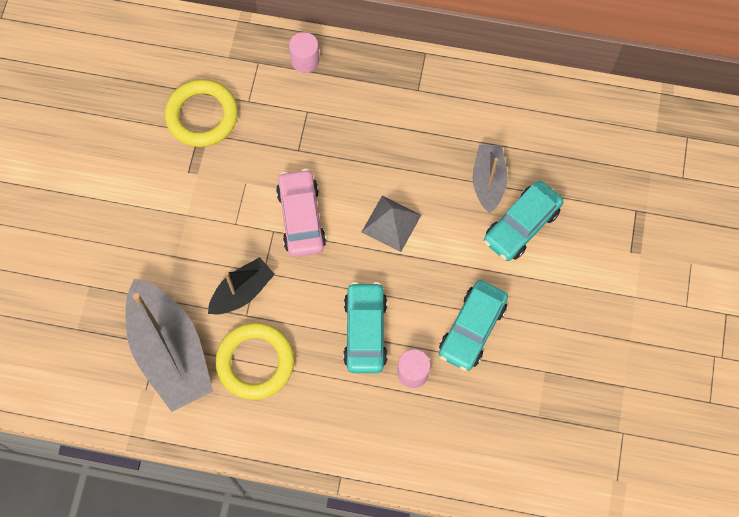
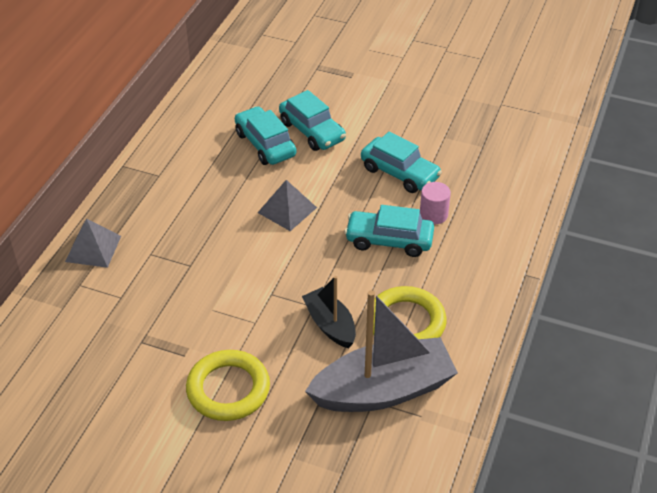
camera: 80 degrees left, 25 degrees down
yellow ring [164,79,238,147] -> yellow ring moved to [186,350,270,421]
pink car [276,169,326,257] -> none
pink cylinder [289,32,319,73] -> grey pyramid [65,218,121,268]
grey boat [473,144,508,213] -> turquoise car [235,106,296,165]

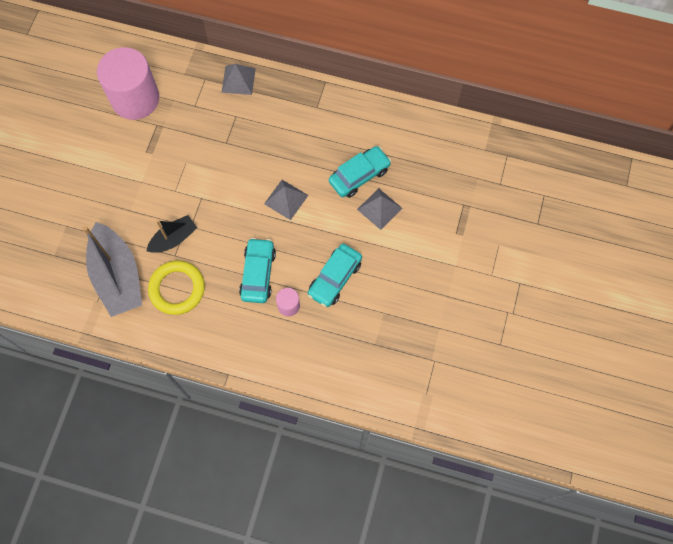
camera: 85 degrees right, 25 degrees up
yellow ring [186,350,270,421] -> none
turquoise car [279,90,346,151] -> grey pyramid [357,188,402,230]
none -> pink cylinder [97,47,159,120]

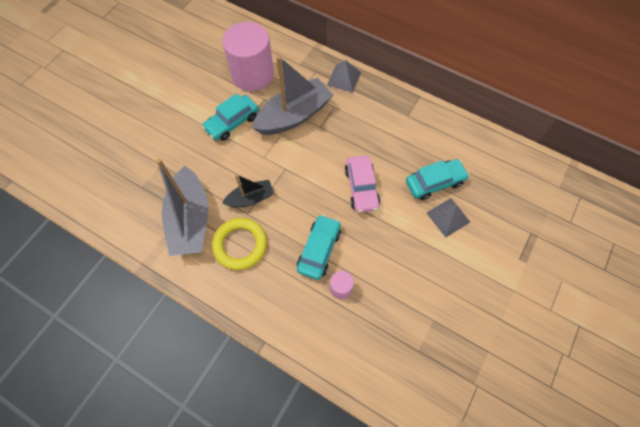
camera: 15 degrees right, 5 degrees down
grey pyramid [264,180,309,220] -> pink car [345,155,380,213]
turquoise car [308,244,362,307] -> turquoise car moved to [202,93,259,141]
none -> grey boat [252,56,333,135]

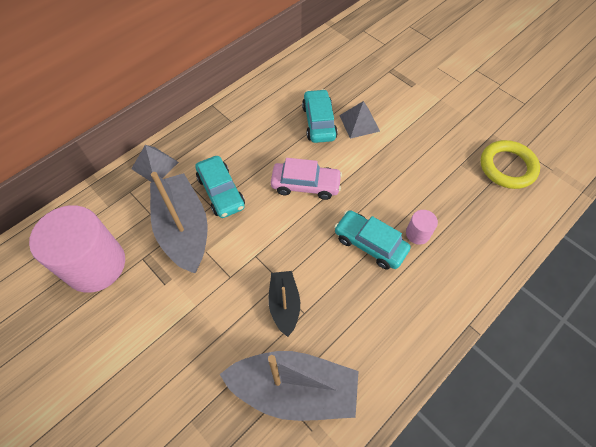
camera: 75 degrees left, 5 degrees down
turquoise car [202,93,259,141] -> turquoise car moved to [195,156,245,218]
yellow ring [212,218,267,270] -> yellow ring moved to [480,140,540,189]

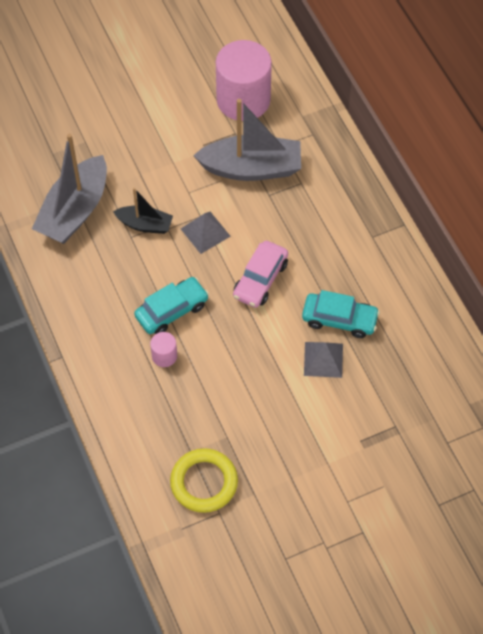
camera: 110 degrees right, 0 degrees up
grey pyramid [131,145,179,182] -> grey pyramid moved to [181,212,231,254]
turquoise car [195,156,245,218] -> none

